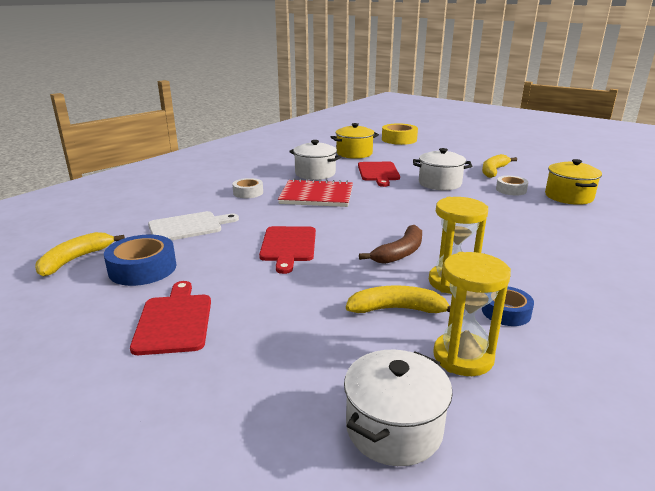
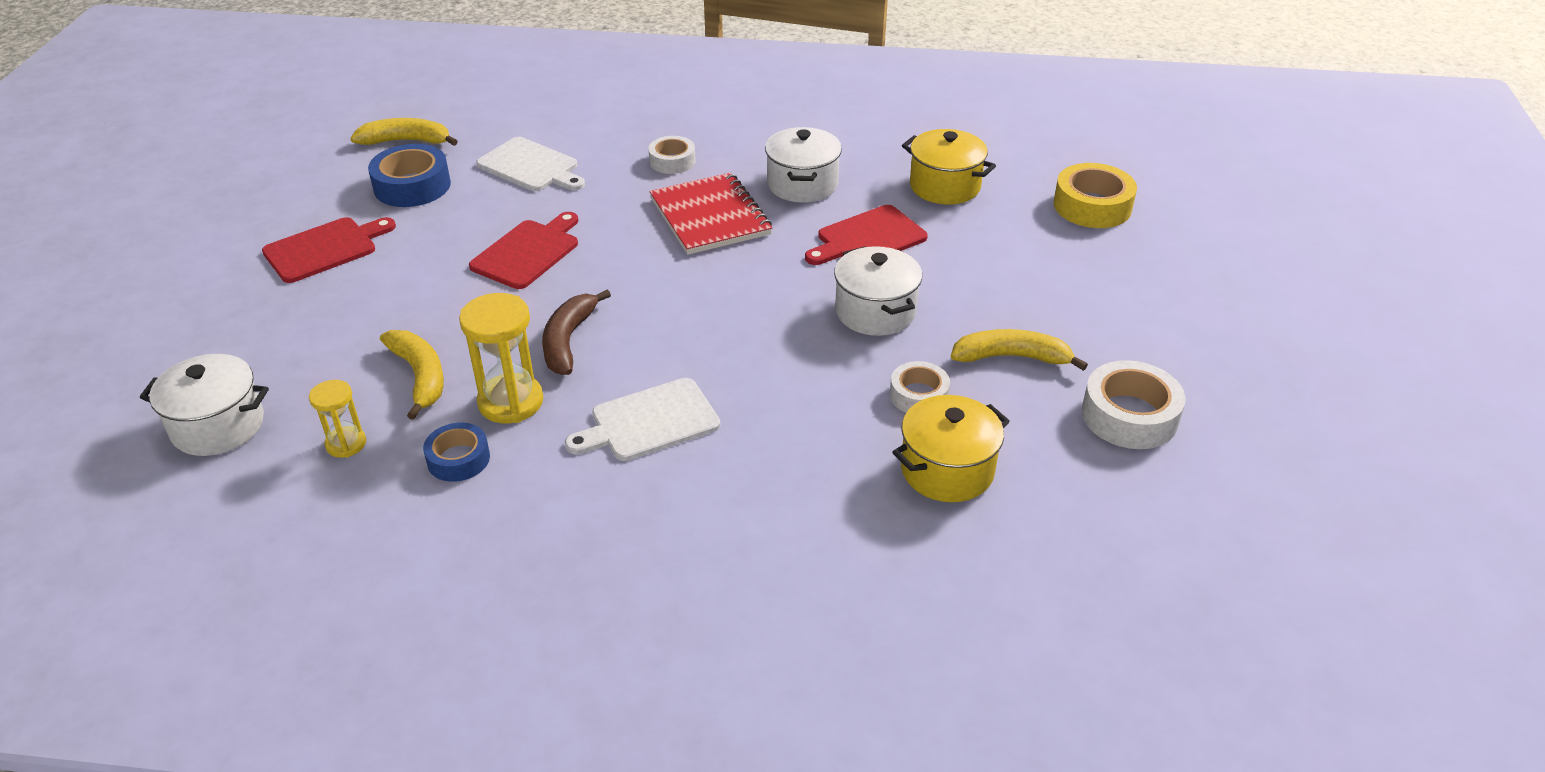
camera: 60 degrees right, 15 degrees up
red cutting board [259,226,316,274] -> red cutting board turned 150 degrees clockwise [469,212,578,289]
brown banana [359,225,422,264] -> brown banana turned 90 degrees clockwise [542,290,611,375]
yellow hourglass [433,252,511,376] -> yellow hourglass [309,380,366,458], size x0.59
none -> white cutting board [565,378,720,461]
none -> white tape [1082,360,1186,449]

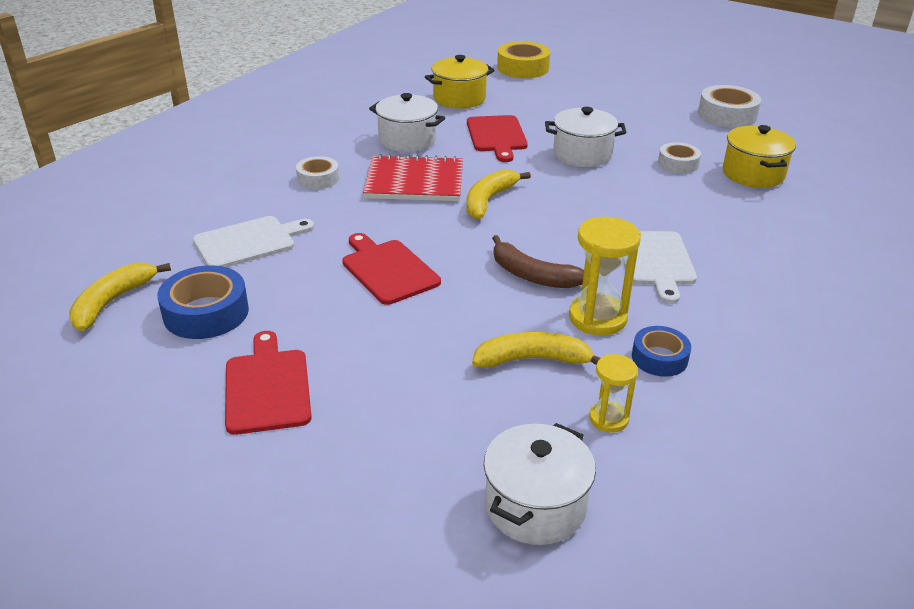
camera: 65 degrees left, 5 degrees down
yellow banana [951,329,1088,371] -> yellow banana moved to [466,169,531,219]

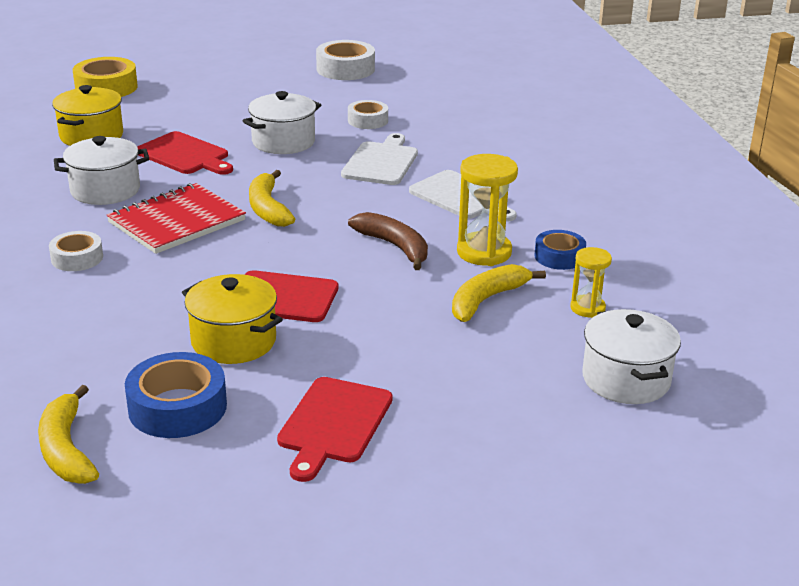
camera: 45 degrees left, 5 degrees down
white cutting board [193,216,314,267] -> white cutting board moved to [341,133,418,185]
red cutting board [225,331,312,435] -> red cutting board turned 105 degrees counterclockwise [277,377,393,482]
brown banana [492,235,584,288] -> brown banana turned 120 degrees counterclockwise [348,212,428,270]
yellow pot [723,125,796,188] -> yellow pot moved to [182,274,283,364]

